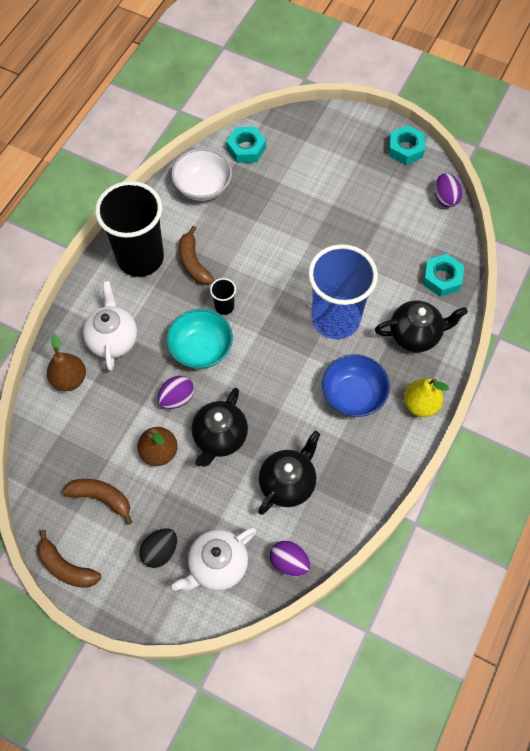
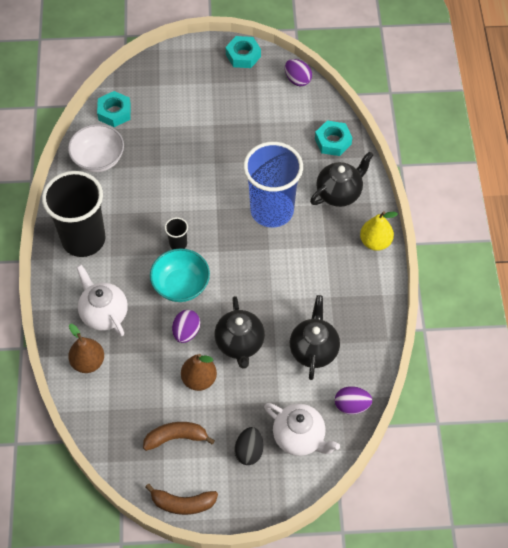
camera: 30 degrees left, 5 degrees down
white teapot [172,527,257,591] -> white teapot turned 75 degrees counterclockwise [264,403,340,456]
brown banana [179,226,214,285] -> none
blue bowl [322,355,390,417] -> none

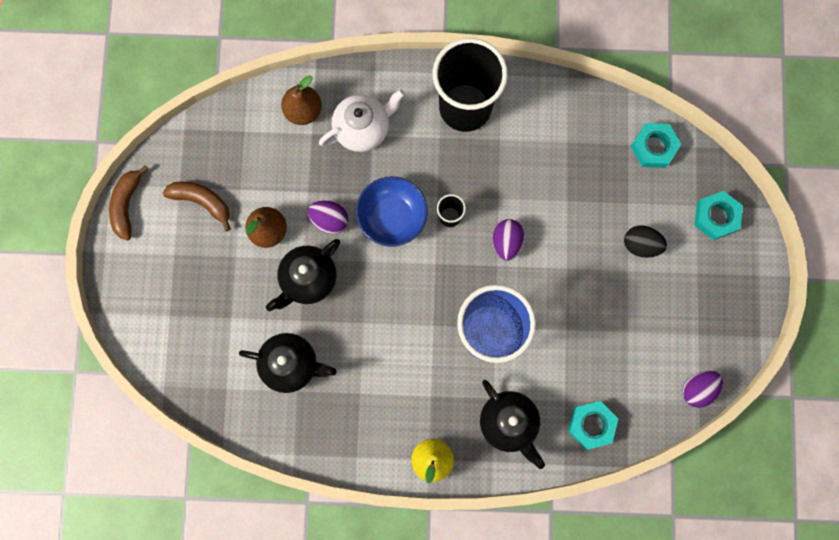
camera: 95 degrees right, 20 degrees up
white bowl [68,124,124,172] -> none
brown banana [143,422,215,451] -> brown banana turned 60 degrees counterclockwise [163,182,231,231]
turquoise bowl [150,249,210,302] -> blue bowl [356,176,428,247]
black teapot [215,296,265,369] -> black teapot turned 45 degrees counterclockwise [266,239,340,311]
turquoise nut [226,36,261,68] -> turquoise nut moved to [694,191,743,240]
black egg [235,427,263,465] -> black egg moved to [624,225,667,258]
white teapot [264,403,340,456] -> none
purple egg [335,386,373,415] -> purple egg moved to [493,219,525,261]

